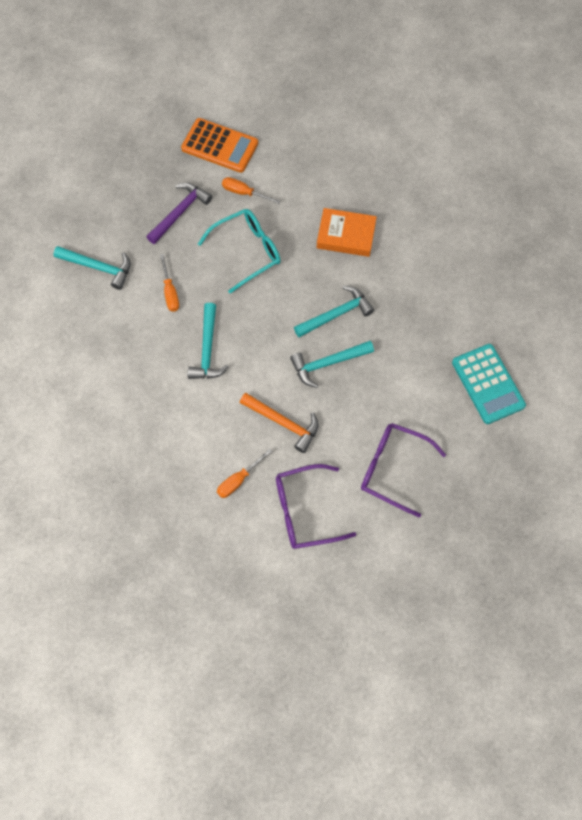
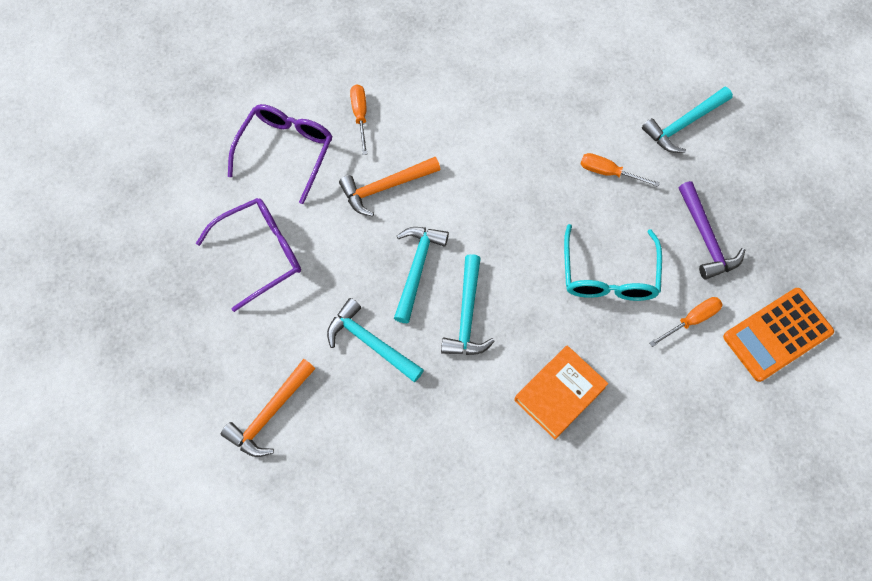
camera: 125 degrees right, 0 degrees up
turquoise hammer [188,303,229,379] -> turquoise hammer moved to [327,298,424,382]
turquoise calculator [452,344,526,424] -> orange hammer [221,359,315,457]

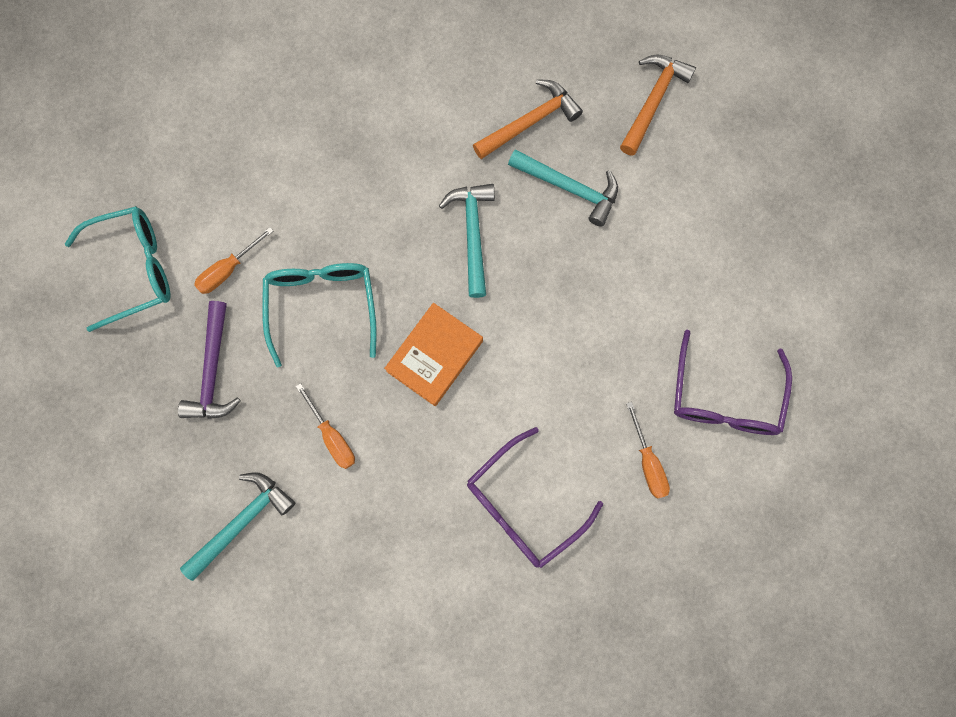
camera: 170 degrees right, 10 degrees up
purple glasses [196,198,301,312] -> purple glasses moved to [467,427,603,568]
orange hammer [339,157,441,217] -> orange hammer moved to [473,79,583,159]
turquoise hammer [394,227,449,323] -> none
orange book [514,345,608,439] -> orange book moved to [384,303,483,406]
orange screwdriver [580,153,660,187] -> orange screwdriver turned 45 degrees clockwise [296,383,355,469]
purple hammer [679,181,745,280] -> purple hammer turned 150 degrees counterclockwise [178,301,241,419]
orange calculator [723,288,834,382] -> turquoise glasses [65,206,171,332]

